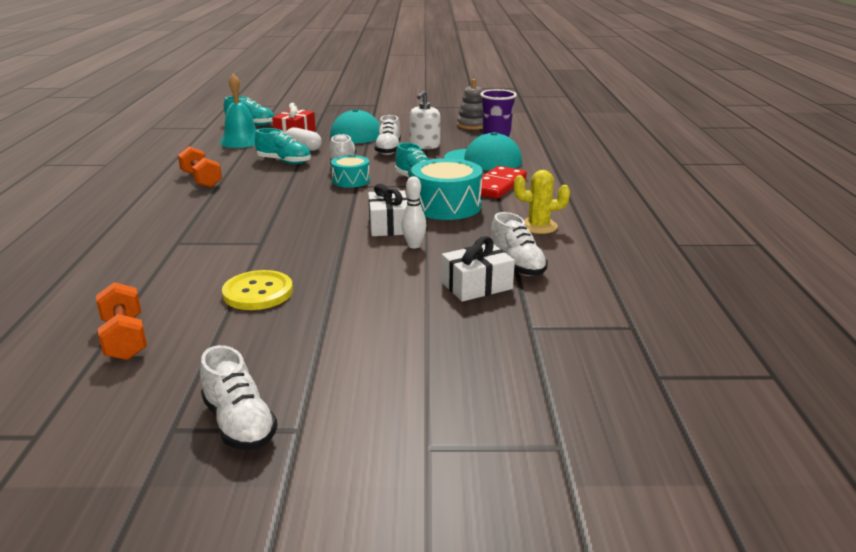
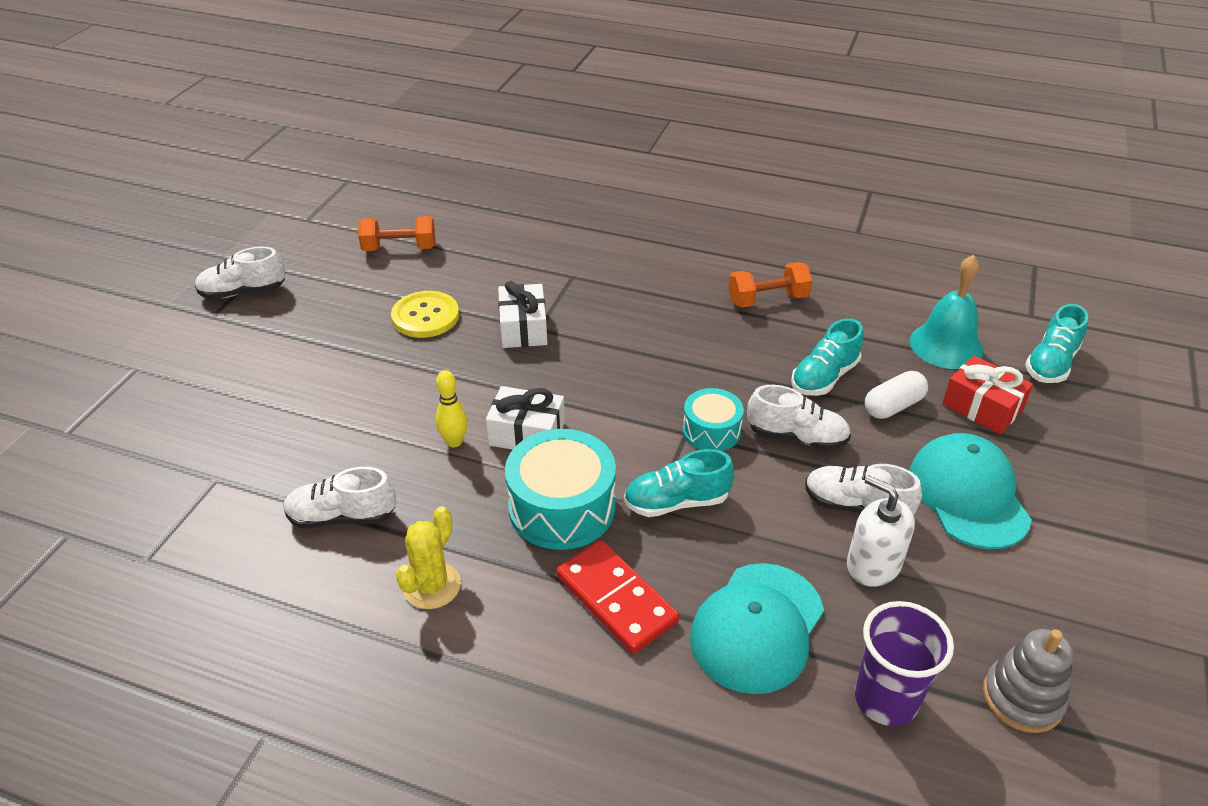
camera: 110 degrees right, 15 degrees up
white bowling pin [401,176,427,249] -> yellow bowling pin [435,370,468,447]
white gift [441,236,515,302] -> white gift moved to [498,281,547,348]

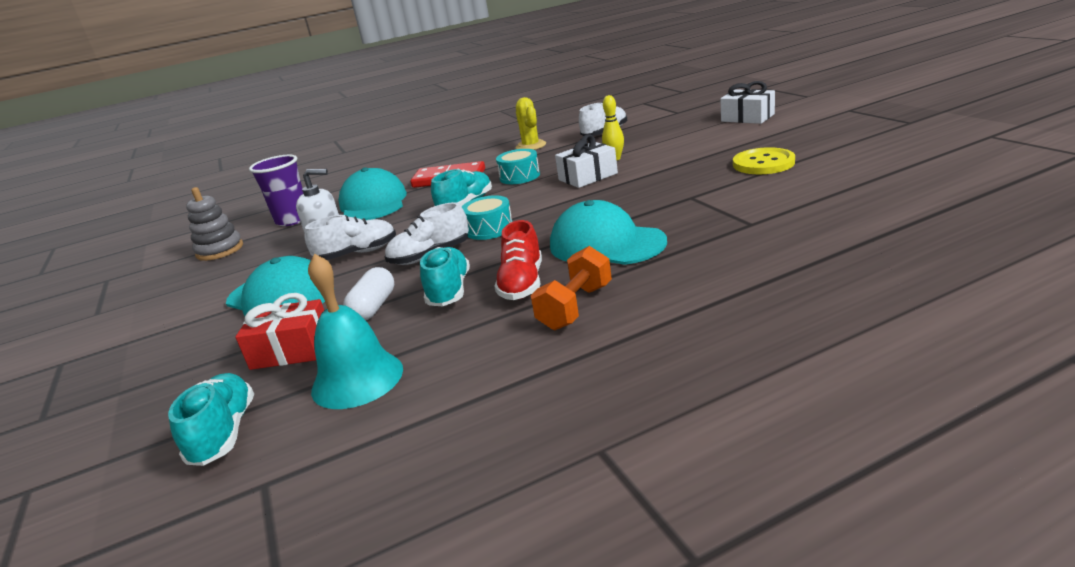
camera: 140 degrees right, 15 degrees down
white shoe [195,247,286,299] -> none
orange dumbbell [358,216,435,251] -> none
white gift [498,281,547,348] -> white gift moved to [720,81,775,124]
turquoise drum [505,429,616,550] -> turquoise drum [496,149,540,184], size x0.59
none -> red shoe [494,220,542,300]
none -> turquoise cap [550,200,667,265]

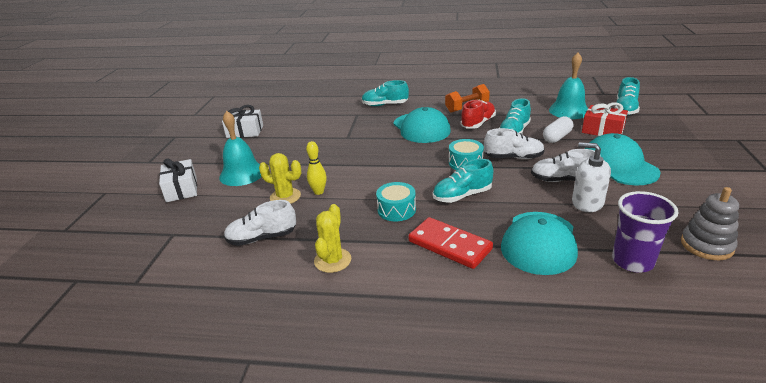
camera: 150 degrees left, 5 degrees up
white gift [555,134,618,188] -> white gift moved to [222,105,263,138]
yellow button [733,147,795,174] -> none
none -> turquoise bell [219,111,261,186]
none -> yellow cactus [259,153,301,204]
none -> turquoise shoe [362,80,409,106]

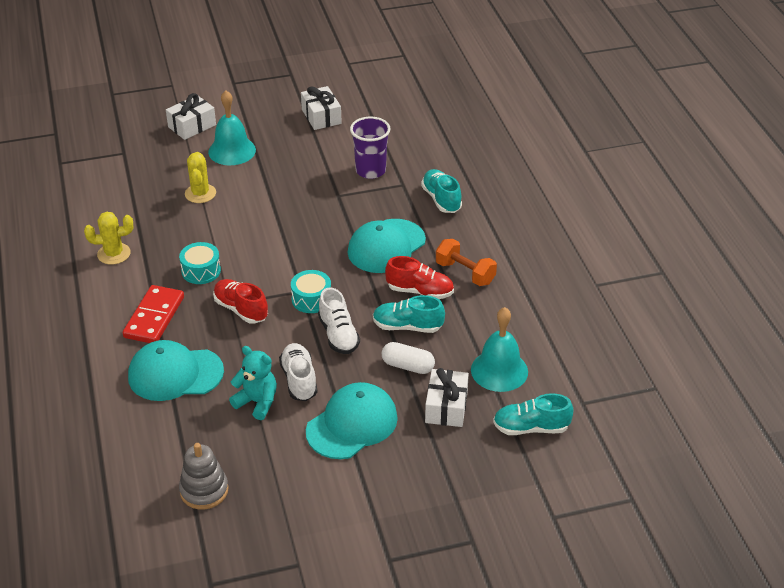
camera: 65 degrees right, 10 degrees up
white shoe [224,200,296,246] -> none
yellow bowling pin [306,141,327,195] -> none
turquoise shoe [433,159,493,203] -> red shoe [213,279,268,324]
white soap dispenser [572,142,611,212] -> turquoise teddy bear [229,346,277,420]
red gift [582,102,628,136] -> white gift [425,368,469,427]
purple cup [612,191,679,273] -> purple cup moved to [350,117,390,179]

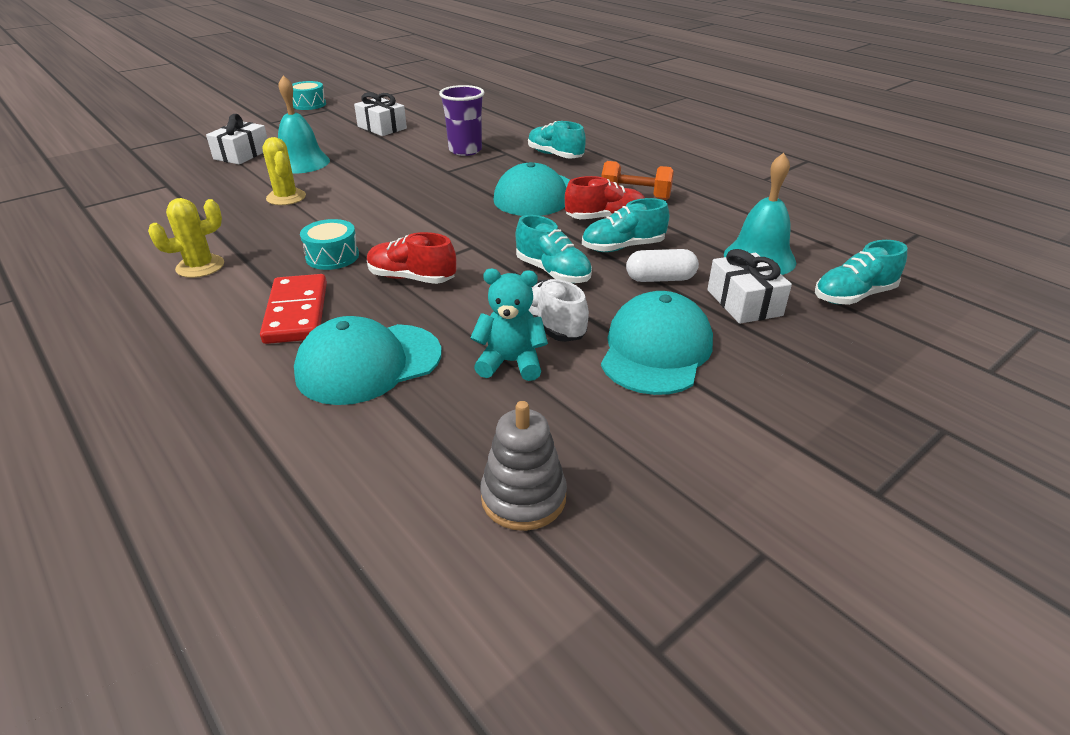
camera: 25 degrees left, 5 degrees down
turquoise drum [291,270,331,313] -> turquoise drum moved to [292,81,326,110]
white shoe [318,287,360,354] -> turquoise shoe [516,215,592,283]

